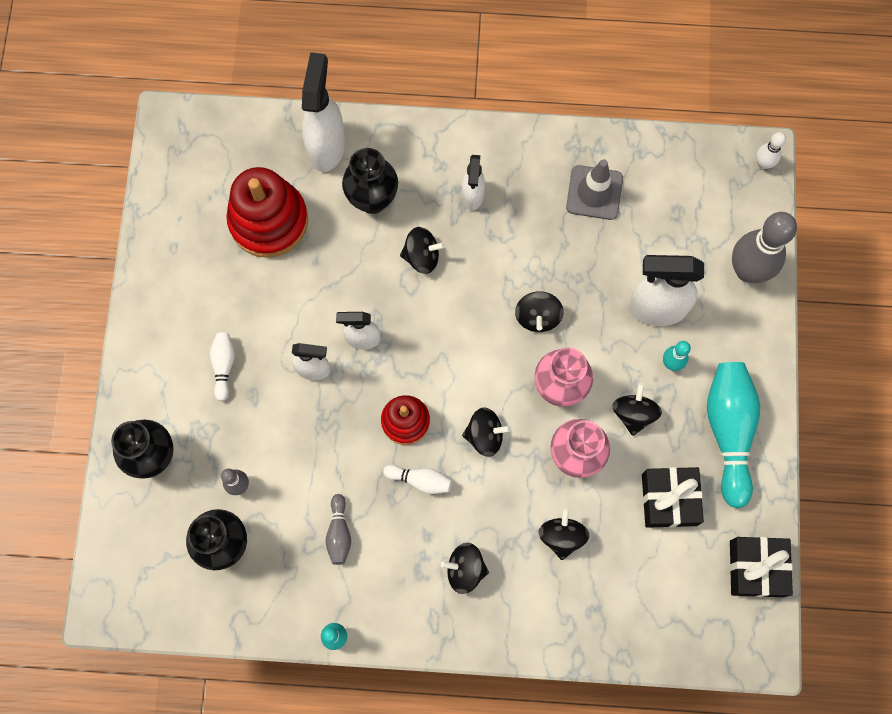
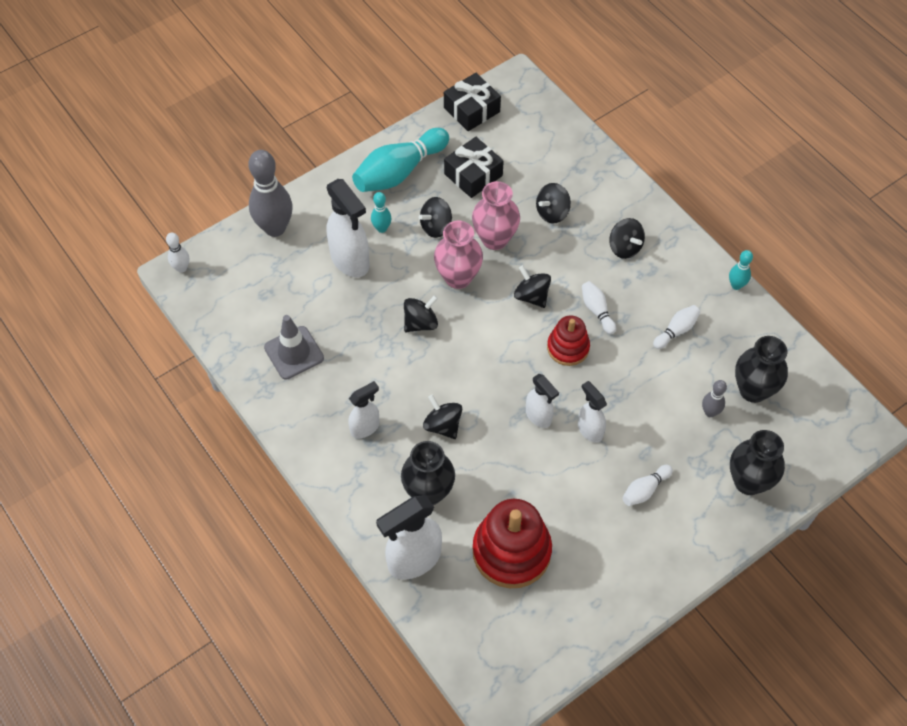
camera: 130 degrees left, 15 degrees down
grey bowling pin [325,494,351,565] -> white bowling pin [653,305,700,349]

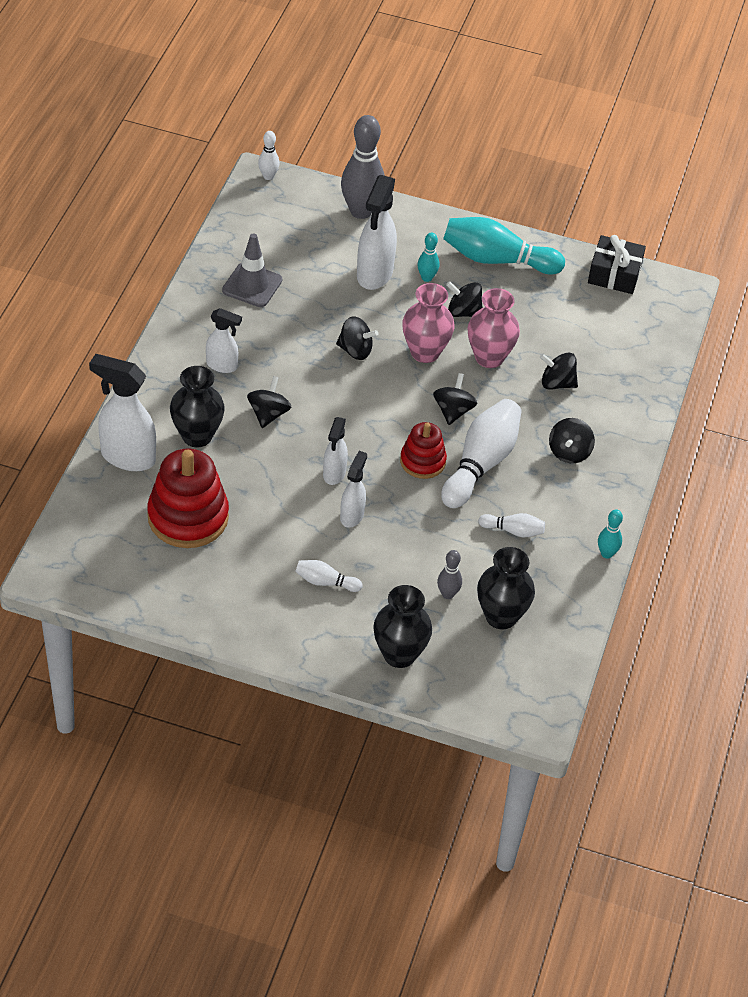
camera: 50 degrees right, 10 degrees down
black gift [444,137,504,198] -> none
white bowling pin [582,281,616,334] -> white bowling pin [441,399,521,508], size x2.07

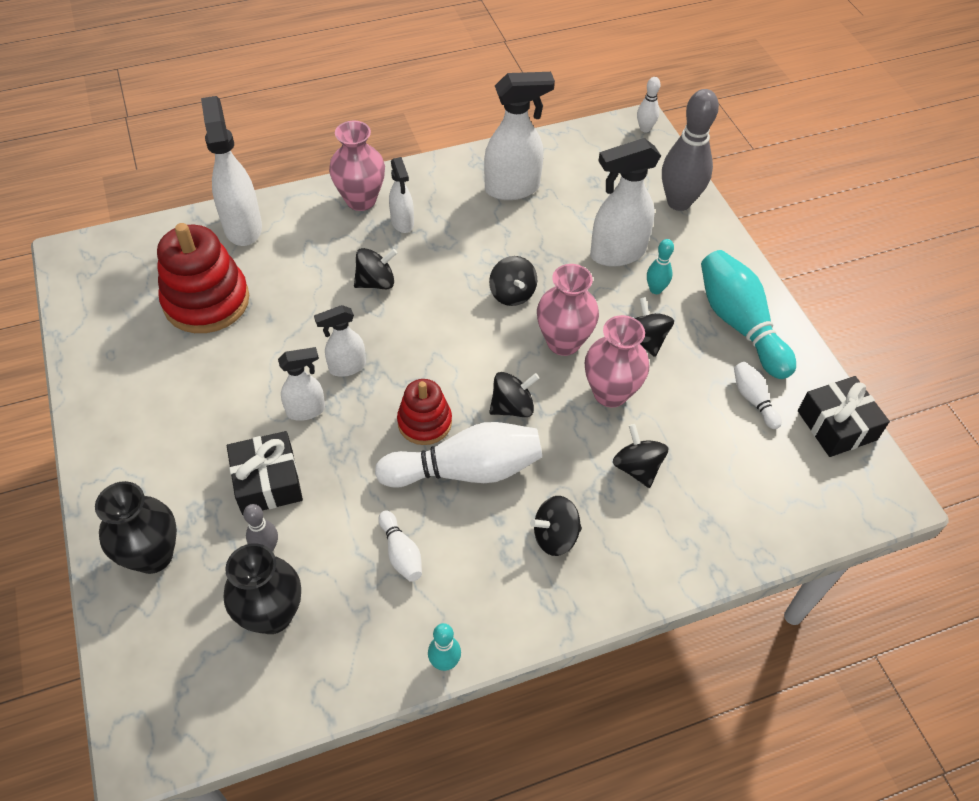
camera: 55 degrees right, 5 degrees up
black vase [170,366,225,447] -> none
grey traffic cone [222,233,282,307] -> white spray bottle [484,72,555,200]
white bowling pin [295,560,362,592] -> white bowling pin moved to [734,362,782,429]
none -> black gift [227,431,303,515]
none -> pink vase [329,121,385,211]

